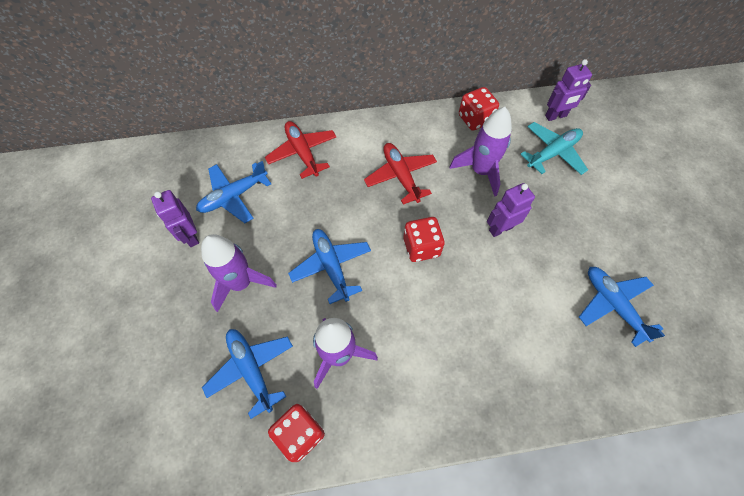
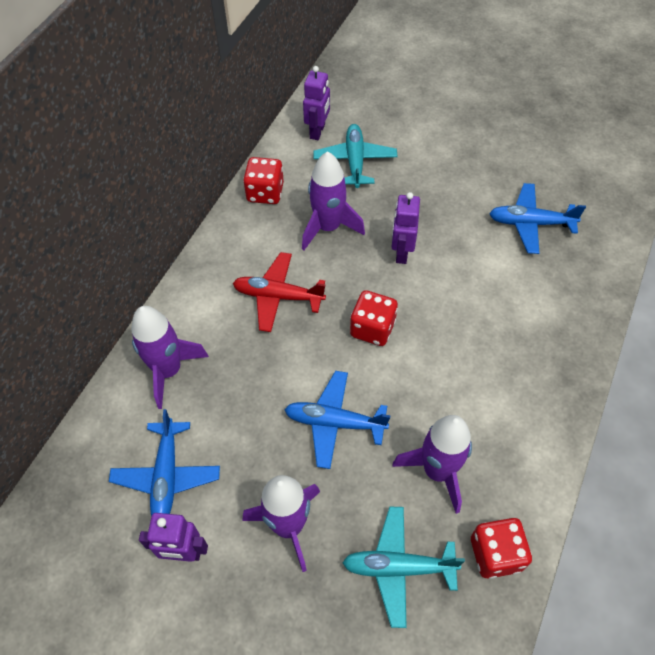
camera: 55 degrees left, 5 degrees down
blue plane [202,329,293,419] -> turquoise plane [343,507,465,628]
red plane [265,121,337,179] -> purple rocket [131,306,209,409]

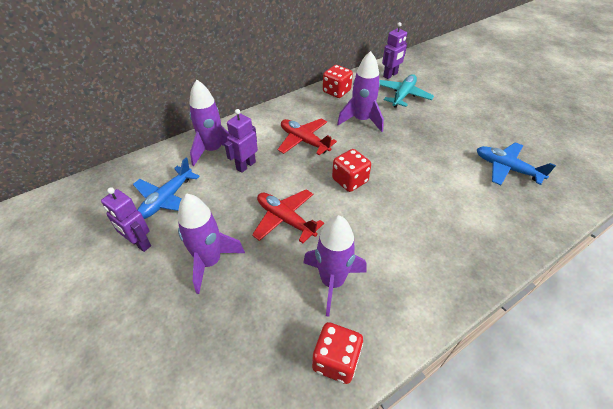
camera: 30 degrees right, 10 degrees down
blue plane [284,371,391,469] -> red plane [252,189,324,243]
turquoise plane [343,507,465,628] -> none
purple robot [392,192,420,264] -> purple robot moved to [224,109,258,173]

